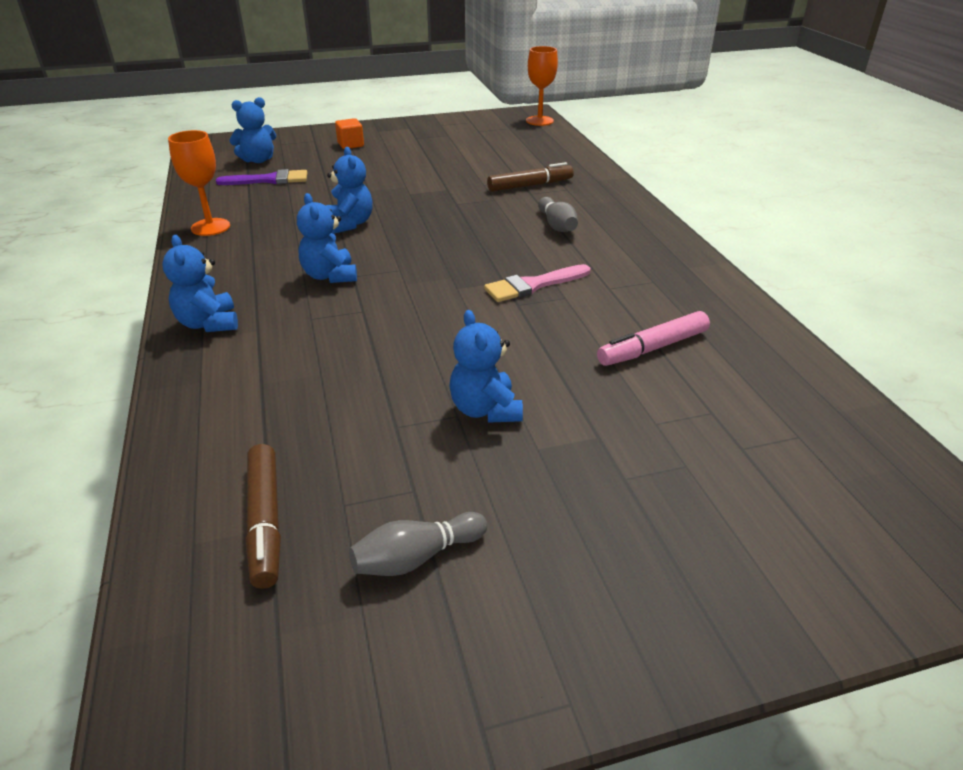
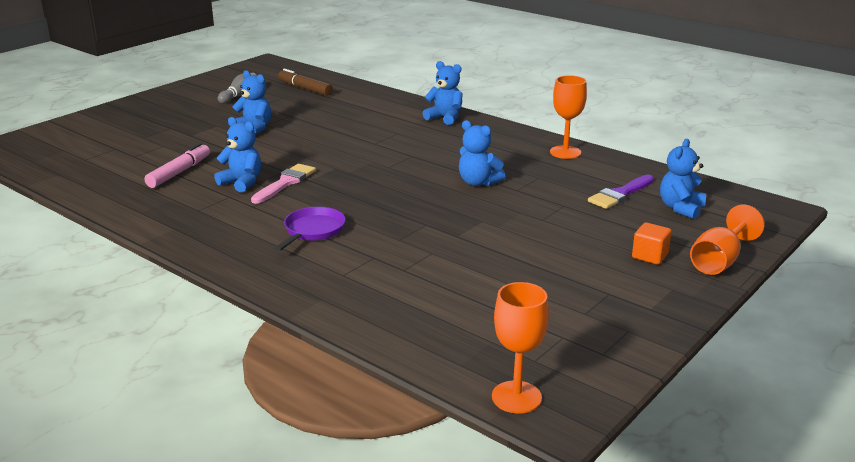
camera: 145 degrees right, 10 degrees down
blue teddy bear [297,193,357,283] -> blue teddy bear moved to [214,117,261,192]
brown marker [487,162,574,192] -> none
grey bowling pin [538,197,578,232] -> purple pan [274,207,346,251]
none -> orange goblet [690,204,765,275]

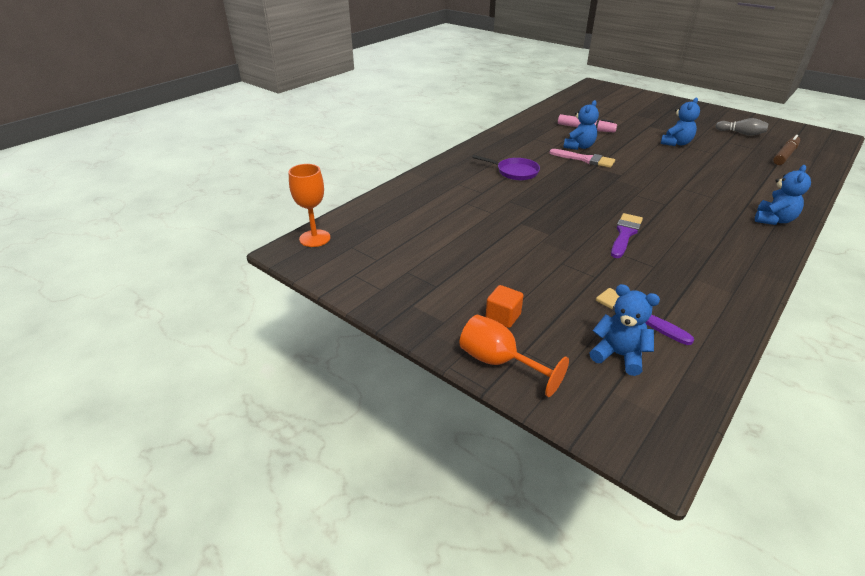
camera: 90 degrees right, 10 degrees up
blue teddy bear [459,120,505,186] -> purple brush [611,213,643,258]
orange goblet [550,75,587,159] -> none

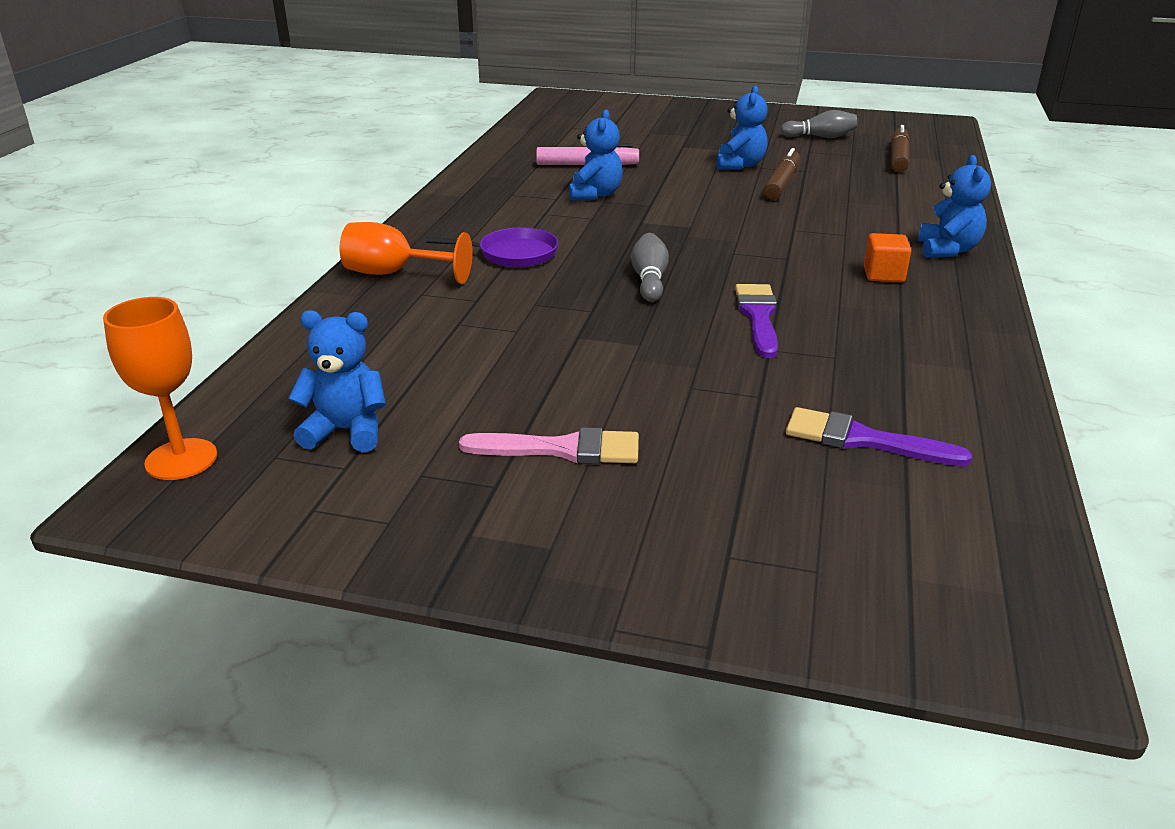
camera: 25 degrees left, 5 degrees down
orange goblet [459,315,569,397] -> orange goblet moved to [339,222,473,284]
orange cube [486,285,524,328] -> orange cube moved to [864,233,911,282]
pink brush [549,149,615,168] -> pink brush moved to [459,427,639,464]
blue teddy bear [589,284,660,376] -> blue teddy bear moved to [288,310,386,452]
none -> grey bowling pin [631,233,669,302]
none -> brown marker [763,148,800,200]

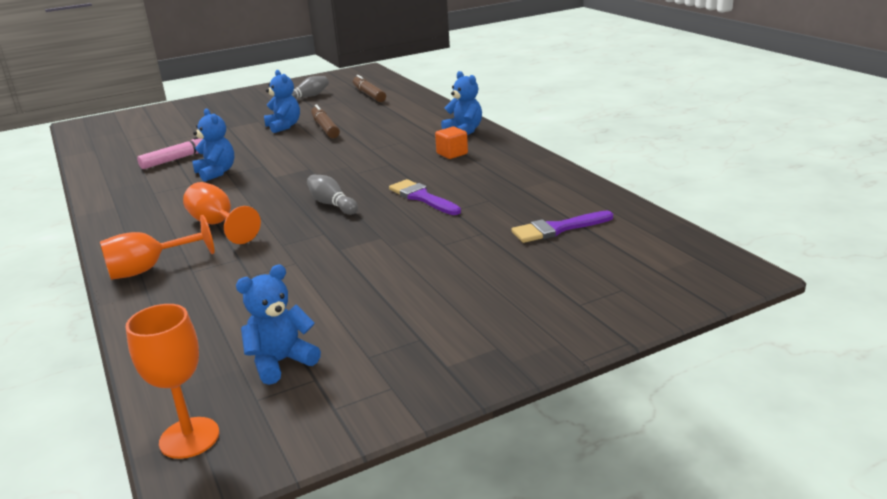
camera: 40 degrees left, 5 degrees down
purple pan [426,227,559,268] -> orange goblet [183,182,261,244]
pink brush [459,427,639,464] -> none

